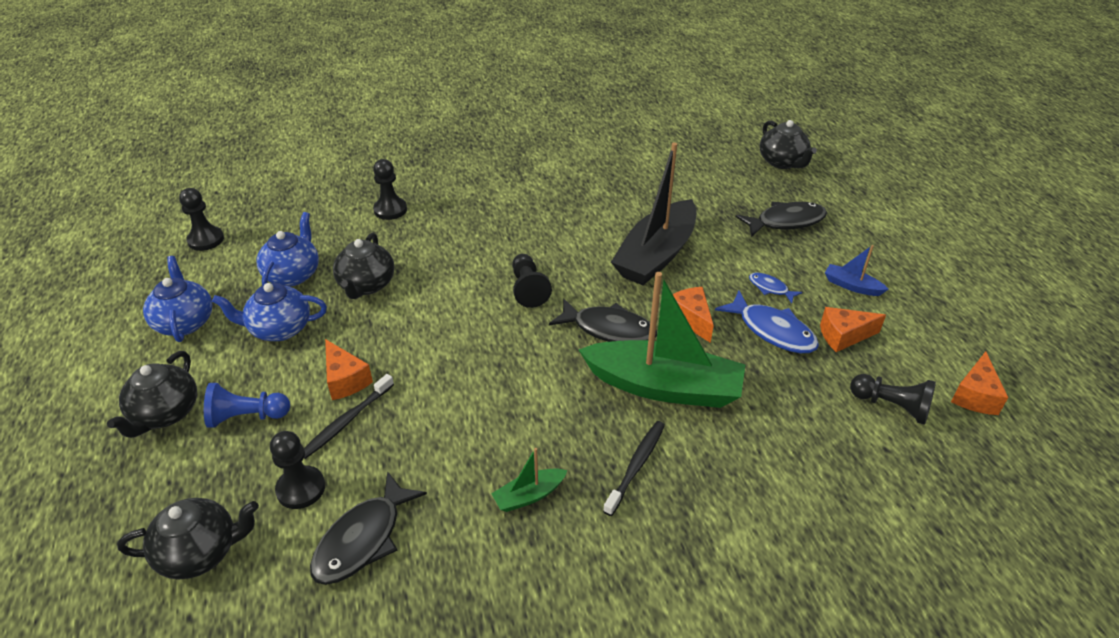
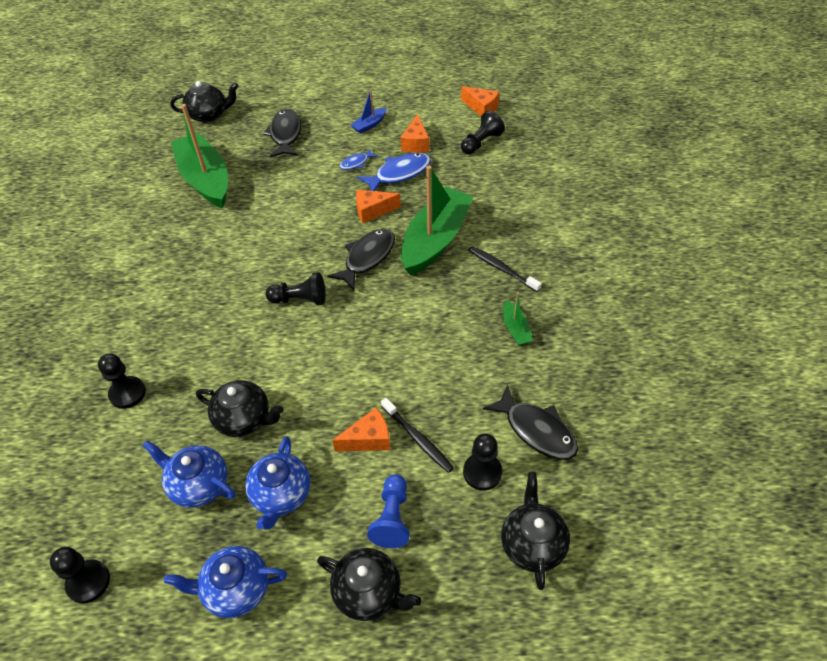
camera: 75 degrees left, 10 degrees up
black boat [611,142,697,285] -> none
none -> green boat [171,104,228,208]

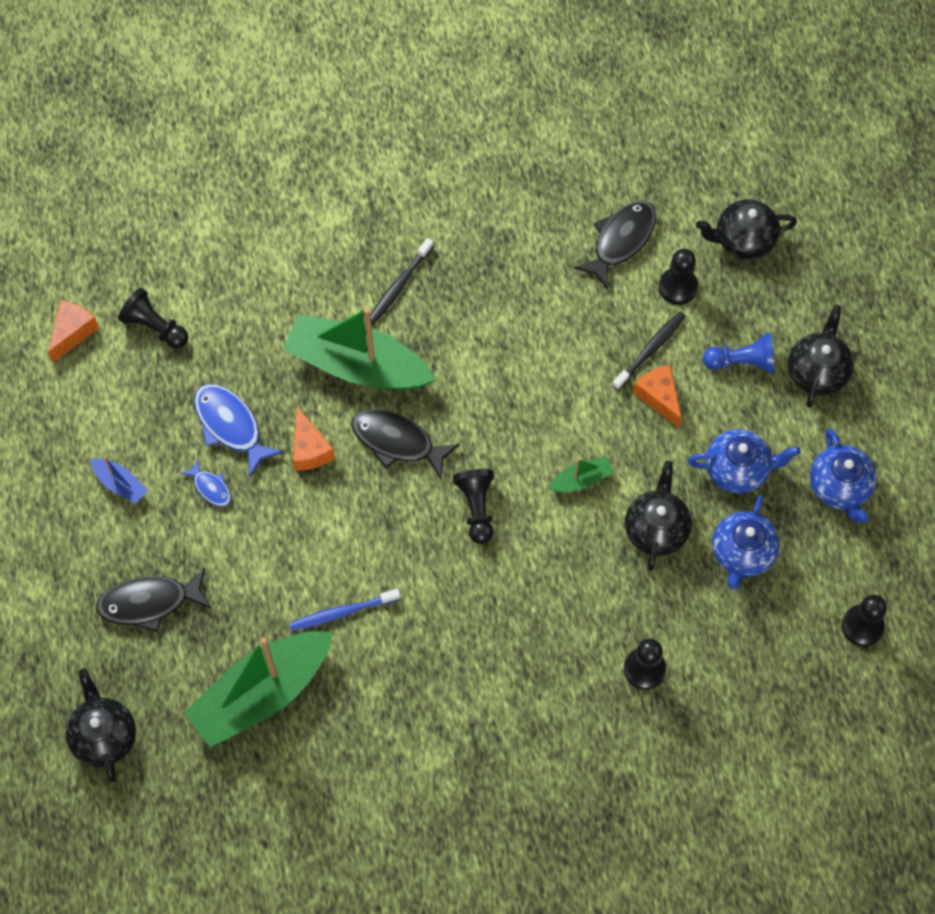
camera: 100 degrees left, 15 degrees up
orange cheese [400,114,429,153] -> none
green boat [503,292,533,346] -> green boat moved to [548,456,614,492]
none -> blue toothbrush [289,589,400,631]

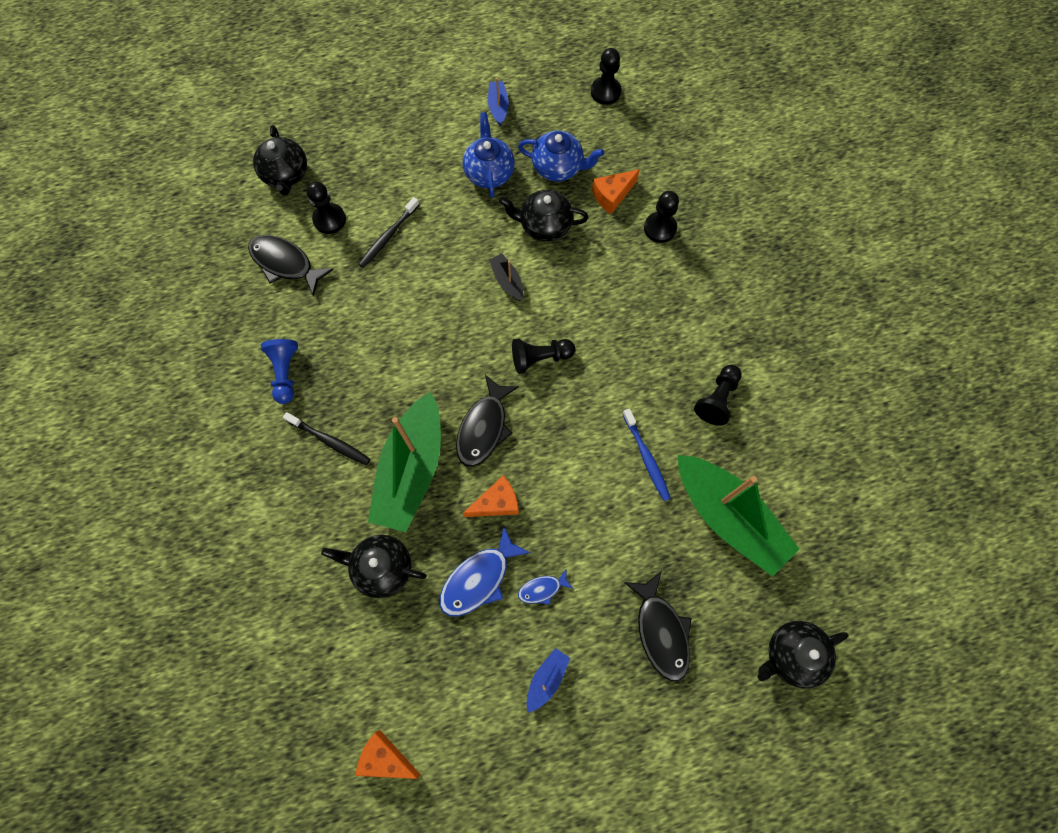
camera: 95 degrees left, 5 degrees up
black pawn [118,288,188,349] -> black pawn moved to [694,365,742,426]
blue fish [181,459,231,507] -> blue fish turned 150 degrees counterclockwise [518,570,574,605]
green boat [548,456,614,492] -> black boat [489,254,523,301]
black toothbrush [612,312,686,390] -> black toothbrush turned 90 degrees counterclockwise [359,197,419,268]
orange cheese [633,365,682,428] -> orange cheese moved to [592,169,640,214]
blue pawn [703,333,775,373] -> blue pawn moved to [261,339,298,404]
black teapot [788,305,854,408] -> black teapot moved to [321,535,427,598]
blue teapot [810,428,877,523] -> blue boat [488,78,509,126]

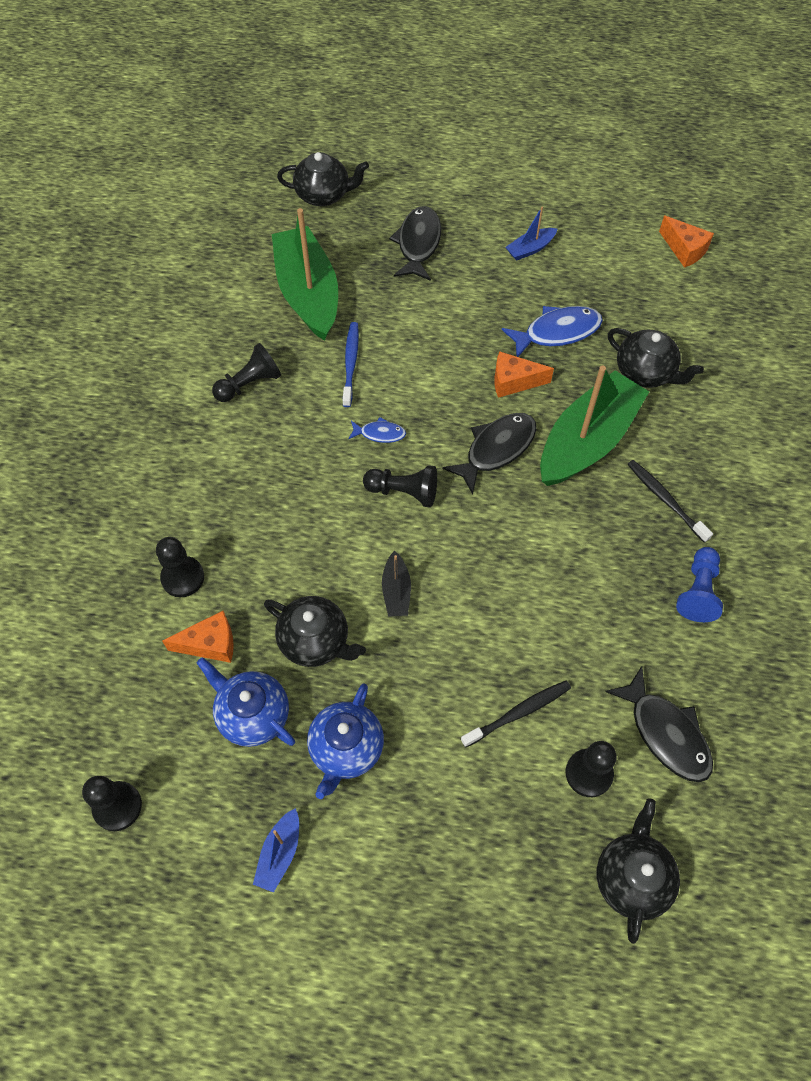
camera: 155 degrees left, 10 degrees down
blue fish [518,570,574,605] -> blue fish moved to [348,417,406,443]

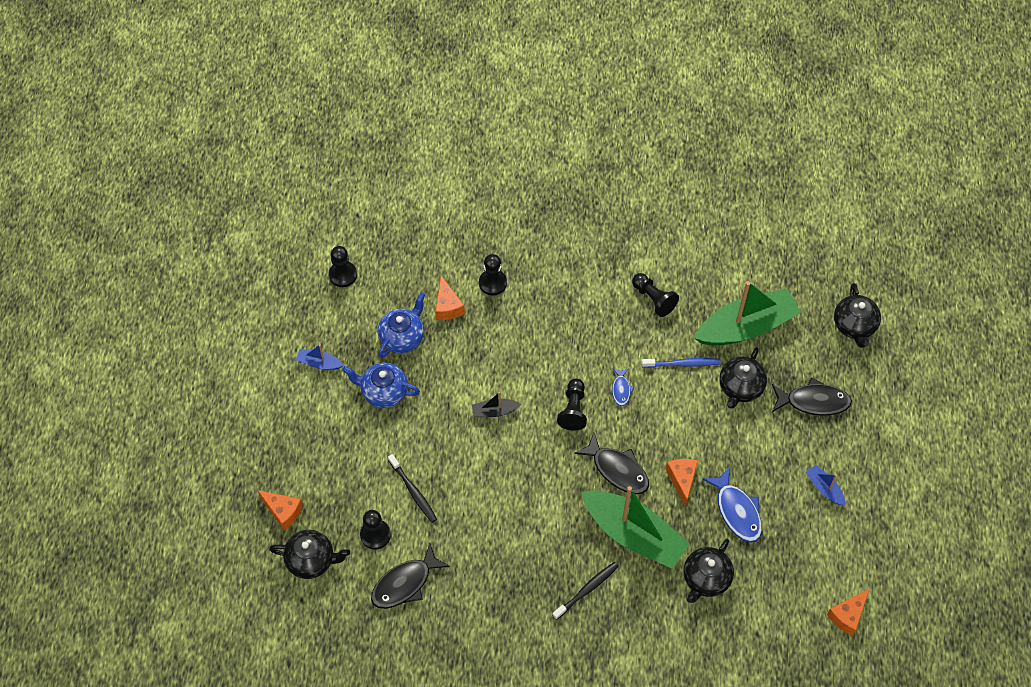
camera: 85 degrees right, 0 degrees up
black teapot [264,596,366,667] -> black teapot moved to [719,347,767,409]
blue pawn [676,547,723,622] -> none
none -> orange cheese [257,490,303,531]

